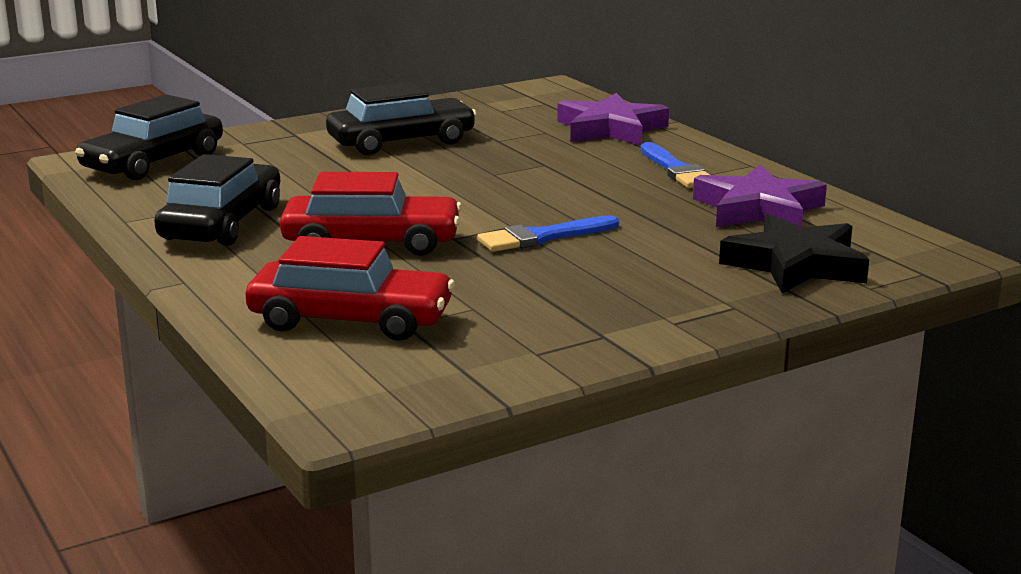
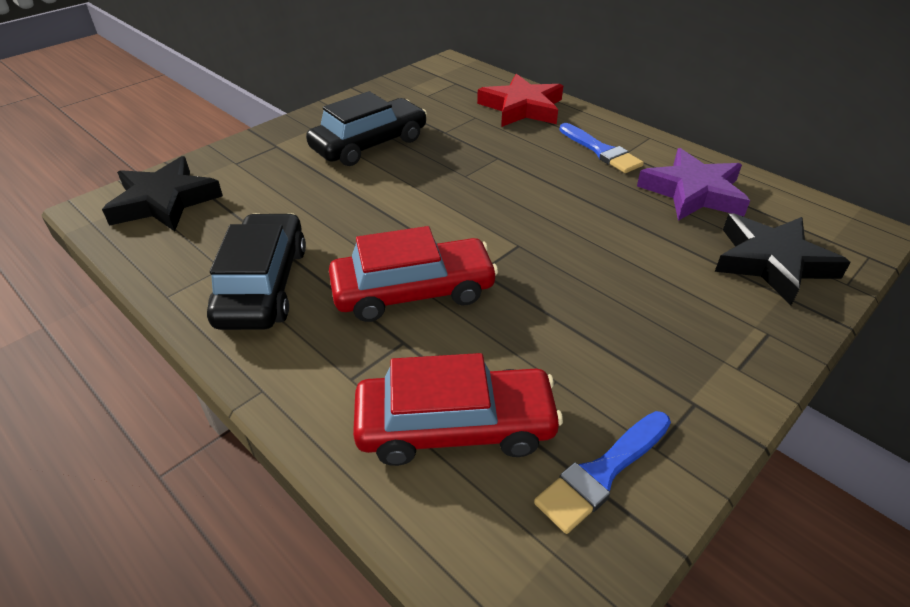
camera: 15 degrees left, 20 degrees up
black car [75,94,223,180] -> black star [102,156,223,231]
blue brush [477,215,619,252] -> blue brush moved to [534,411,671,534]
purple star [557,93,669,145] -> red star [477,74,563,127]

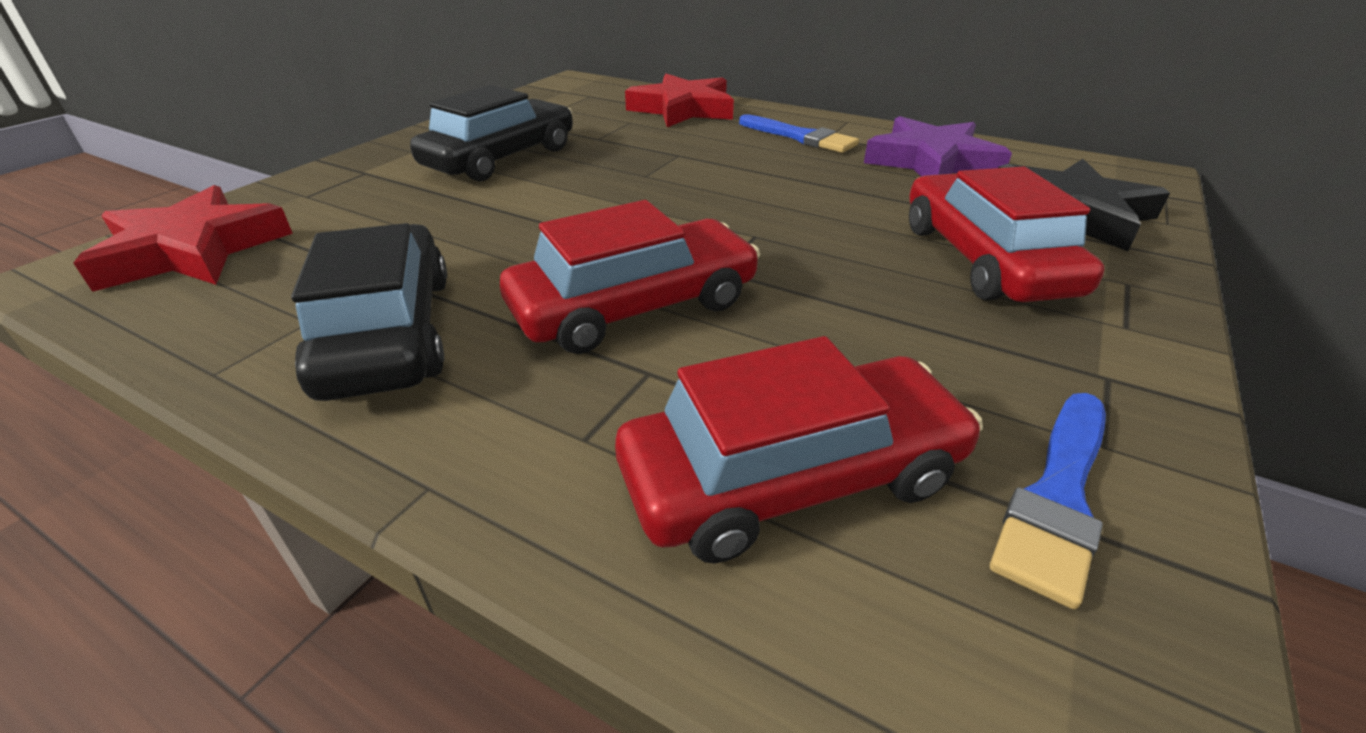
camera: 15 degrees left, 5 degrees down
black star [102,156,223,231] -> red star [73,185,293,292]
none -> red car [909,167,1104,302]

